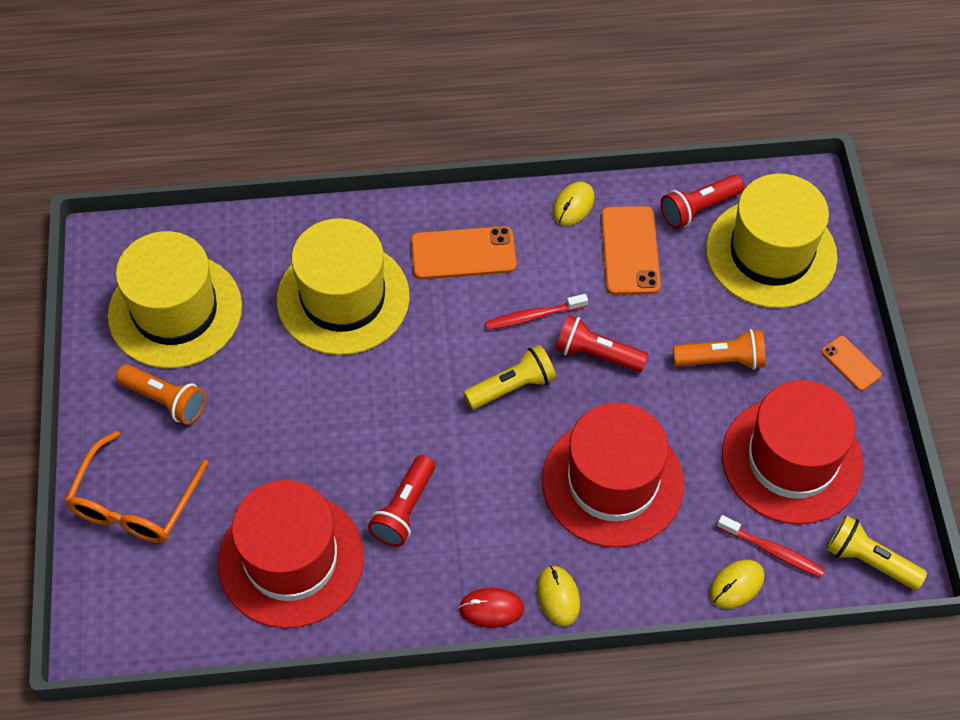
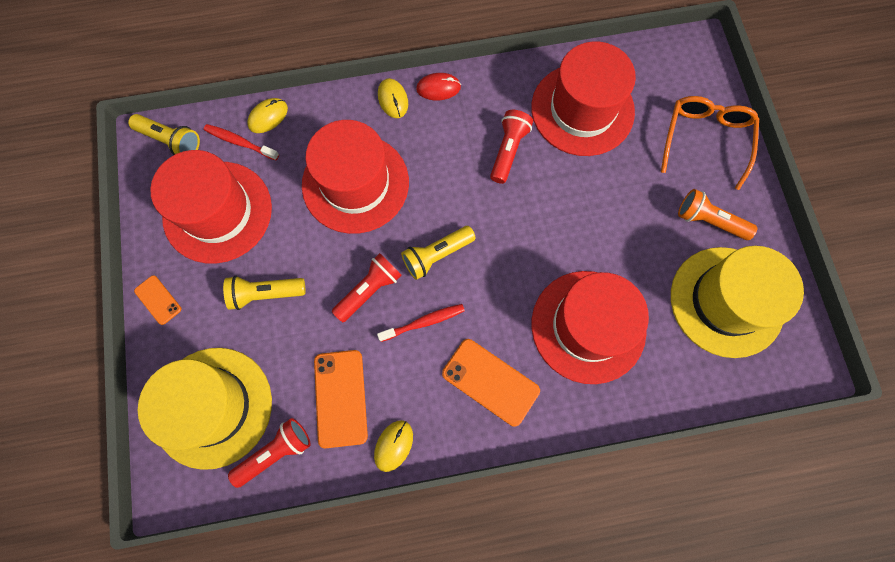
camera: 175 degrees right, 15 degrees up
yellow hat [277,218,410,355] -> red hat [532,271,649,384]
orange phone [411,226,517,279] -> orange phone turned 45 degrees clockwise [442,339,540,426]
red flashlight [555,315,648,372] -> red flashlight turned 60 degrees counterclockwise [332,253,402,322]
orange flashlight [673,329,766,370] -> yellow flashlight [223,276,306,310]

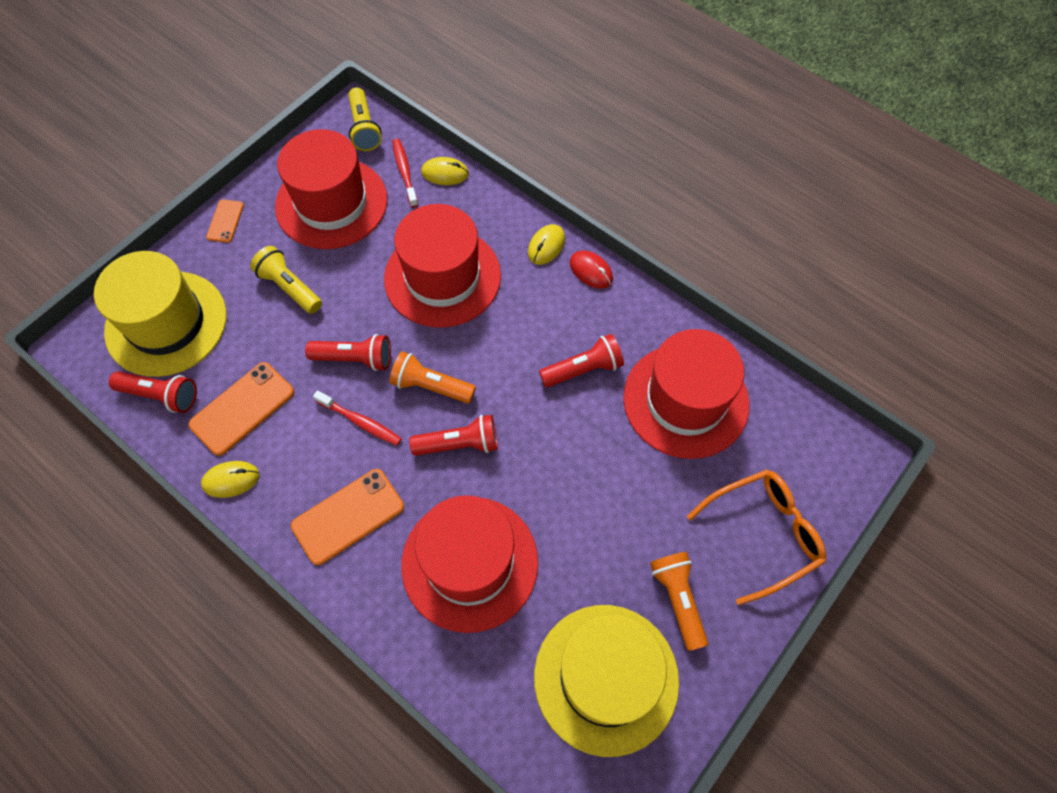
camera: 50 degrees right, 10 degrees down
yellow flashlight [401,226,476,280] -> orange flashlight [389,351,476,403]
orange phone [442,339,540,426] -> orange phone turned 60 degrees clockwise [291,469,404,565]
none -> red flashlight [409,415,498,456]

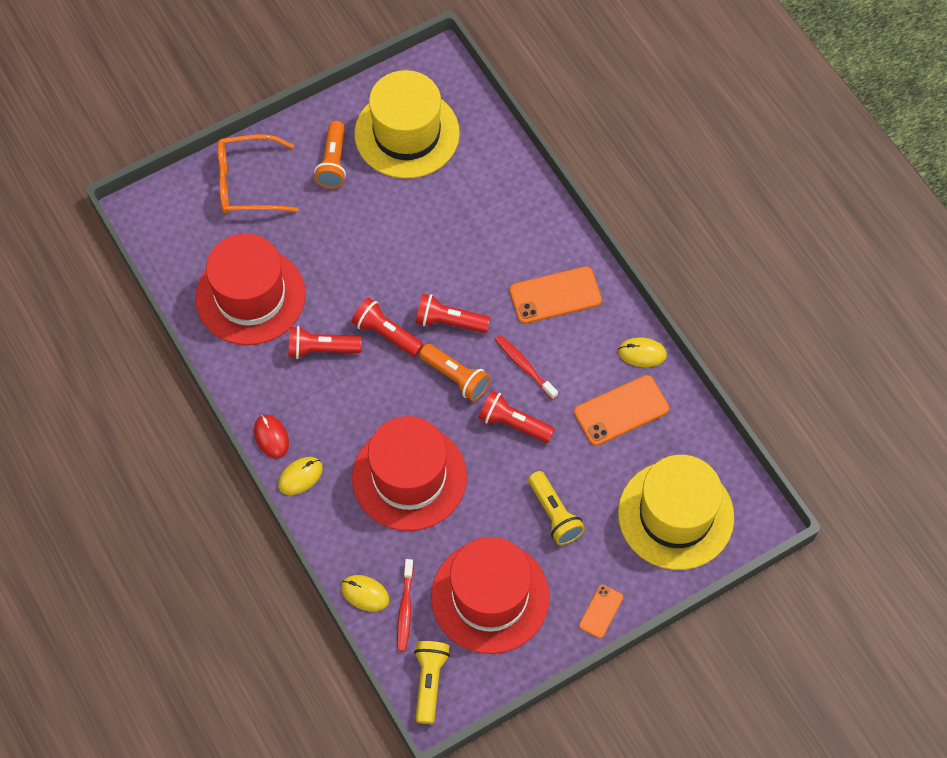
camera: 160 degrees left, 0 degrees up
red flashlight [109,371,197,413] -> red flashlight moved to [352,298,423,357]
red hat [401,495,538,633] -> none

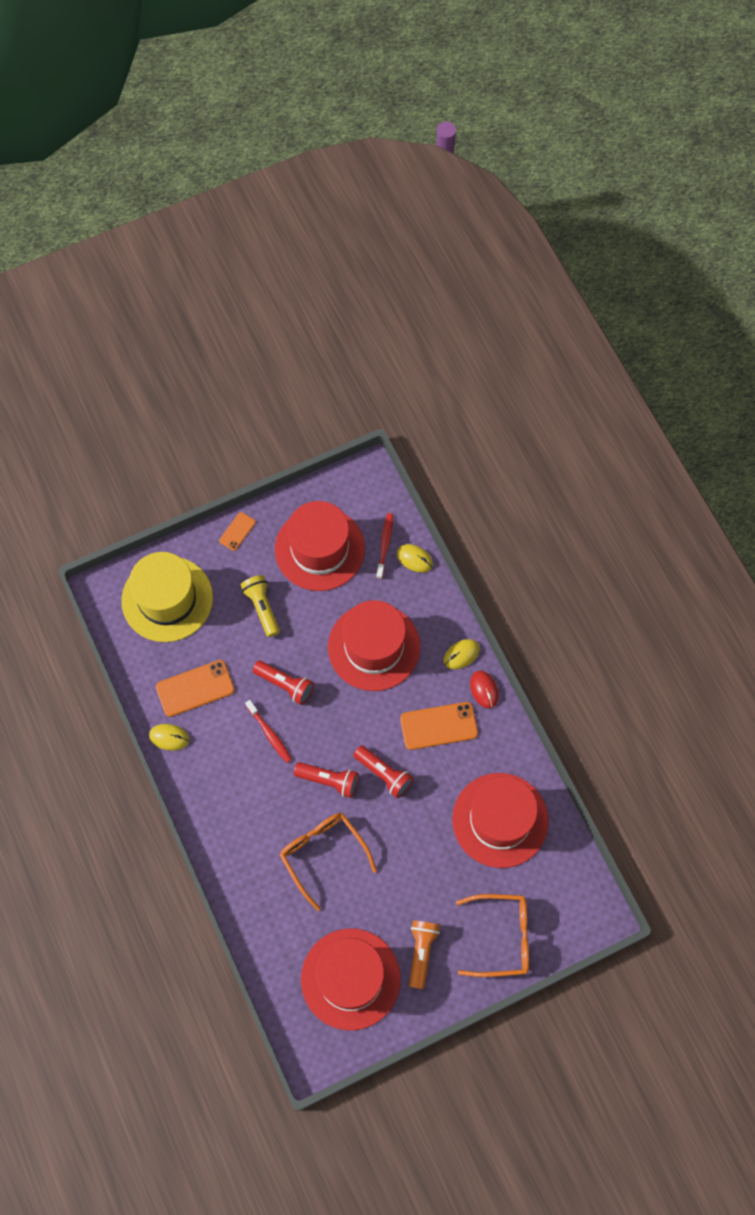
camera: 175 degrees left, 5 degrees up
red flashlight [288,326,362,359] -> none
yellow hat [354,70,460,179] -> red hat [301,928,401,1031]
yellow flashlight [414,641,450,724] -> none
orange flashlight [419,344,490,401] -> none
orange phone [510,266,602,324] -> orange phone moved to [400,702,478,750]
none -> orange glasses [280,813,377,911]

